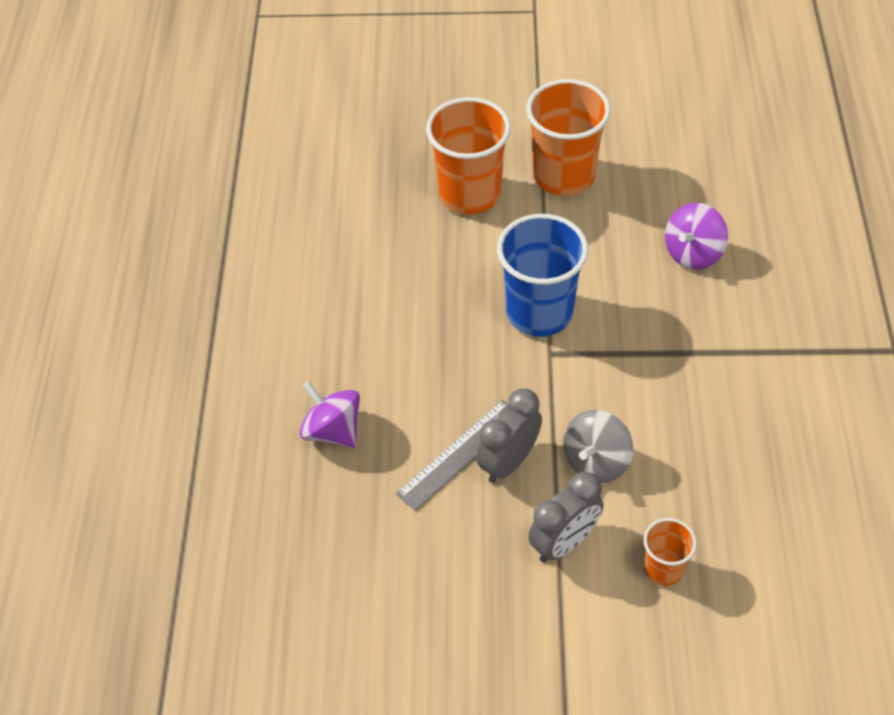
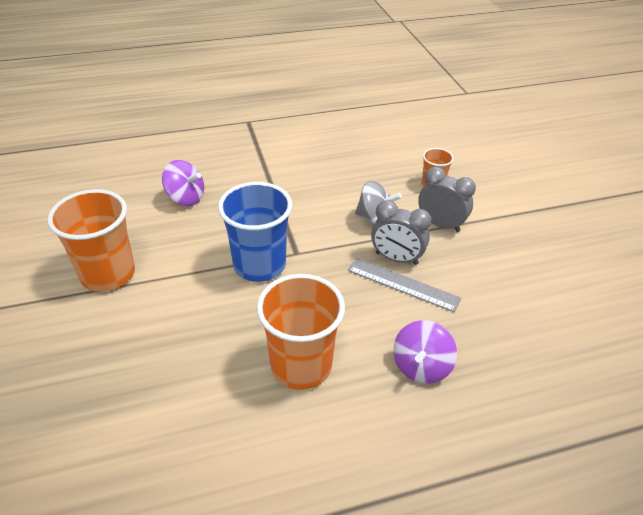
camera: 110 degrees left, 10 degrees down
orange cup [426,97,511,215] -> orange cup moved to [257,274,345,390]

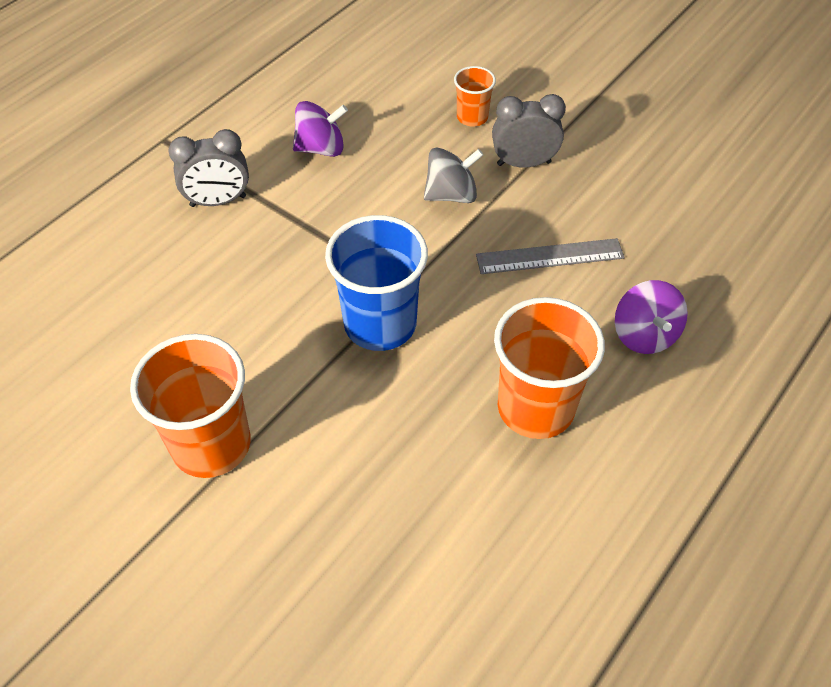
camera: 35 degrees left, 10 degrees up
purple spinning top [162,160,204,206] -> purple spinning top moved to [293,101,348,157]
grey clock [371,200,432,265] -> grey clock moved to [168,129,249,207]

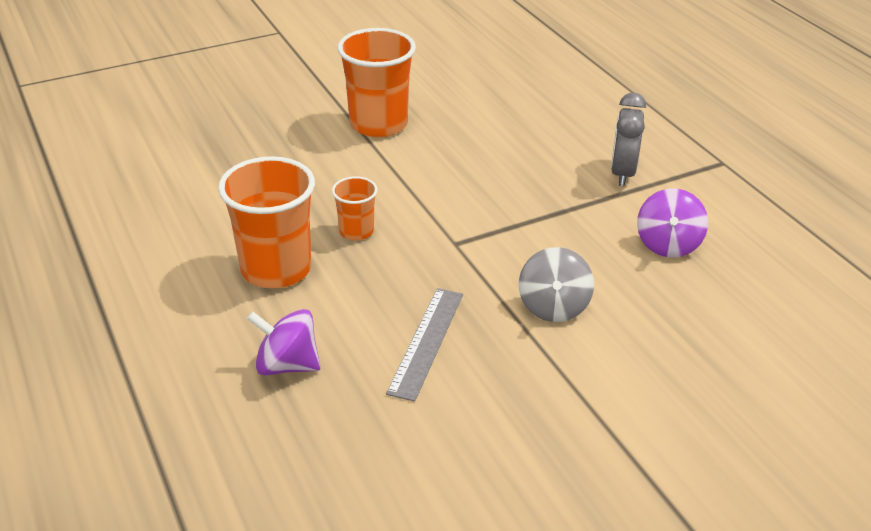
camera: 115 degrees right, 15 degrees down
blue cup [325,215,428,351] -> none
orange cup [454,66,496,126] -> orange cup moved to [332,176,378,241]
grey clock [492,94,566,168] -> none

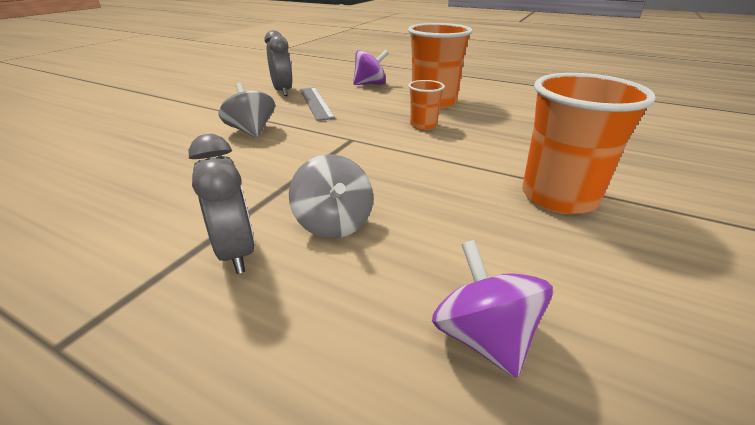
camera: 145 degrees right, 5 degrees down
purple spinning top [637,188,708,258] -> purple spinning top moved to [432,240,553,378]
none -> grey clock [265,30,293,96]
none -> grey spinning top [289,154,373,239]

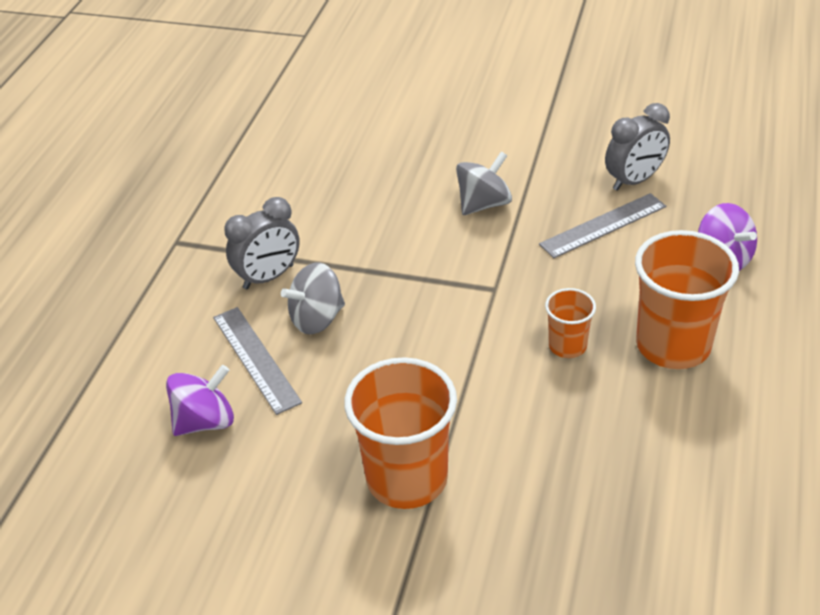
camera: 80 degrees right, 10 degrees up
none -> grey ruler [213,307,302,415]

